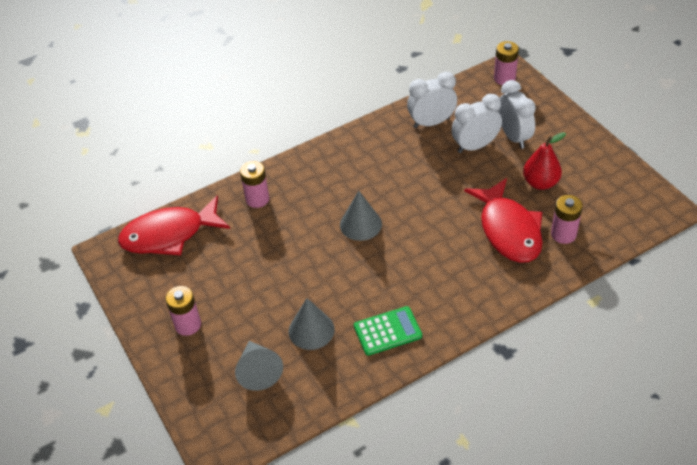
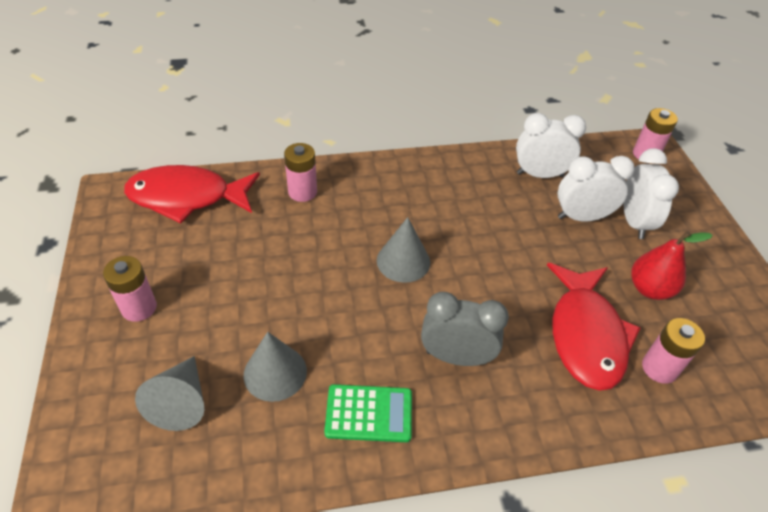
camera: 15 degrees right, 0 degrees up
none -> grey clock [421,292,509,366]

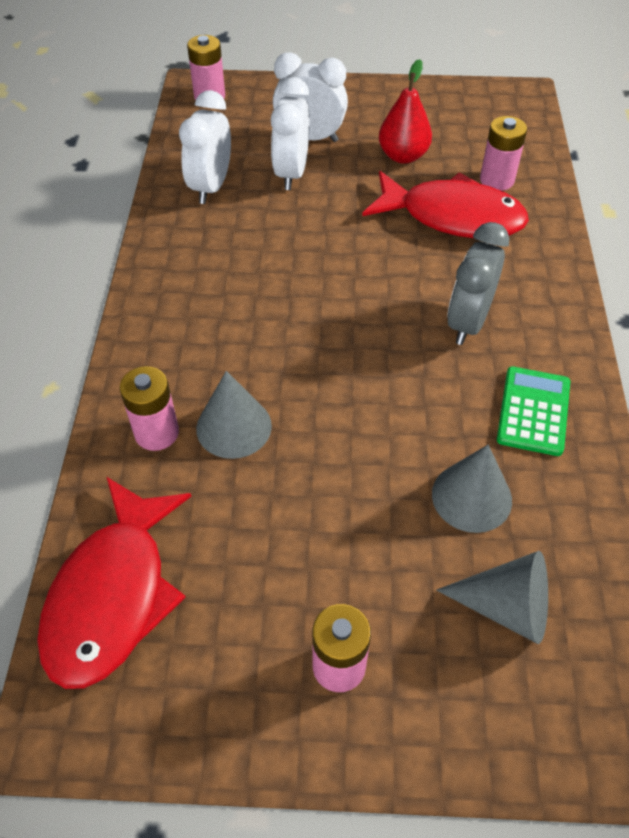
camera: 75 degrees left, 5 degrees up
grey cone [377,217,430,283] -> grey cone moved to [196,371,272,459]

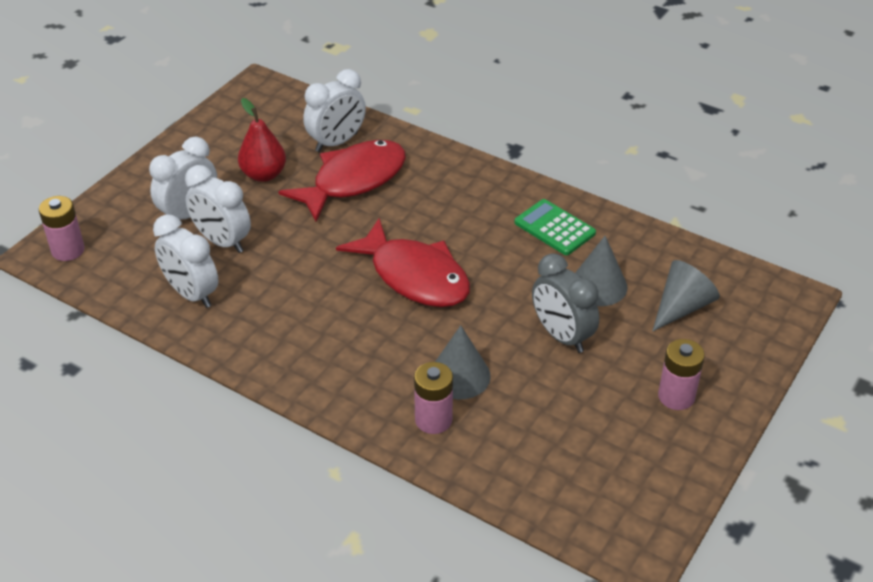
camera: 60 degrees left, 10 degrees down
red fish [37,477,191,689] -> red fish moved to [336,218,470,307]
grey clock [447,222,509,345] -> grey clock moved to [532,253,599,353]
pink battery [480,116,527,191] -> white clock [303,69,366,152]

